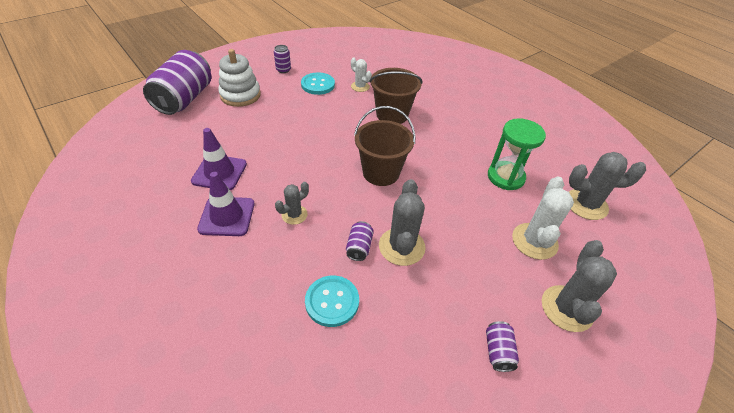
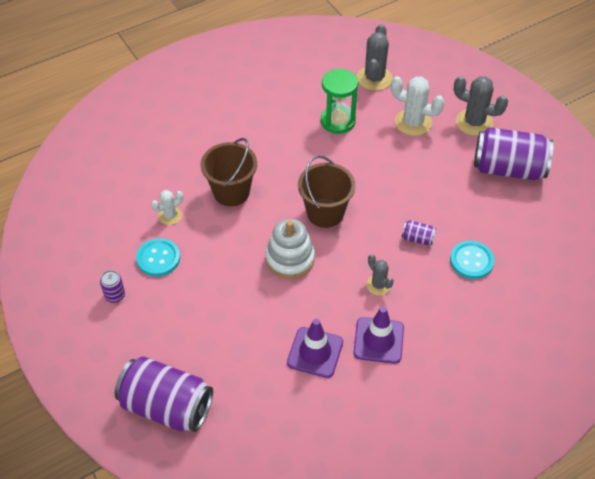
camera: 80 degrees left, 5 degrees up
white stacking toy [218,49,261,107] -> white stacking toy moved to [266,219,315,279]
grey cactus [379,179,426,266] -> none
purple can [486,321,519,372] -> purple can [474,127,554,180], size x2.40

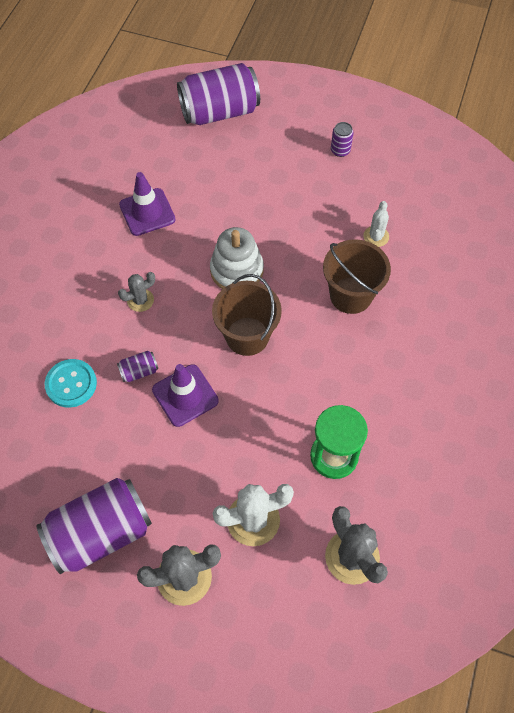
camera: 140 degrees right, 10 degrees up
turquoise button [136,238,180,277] -> none
purple traffic cone [353,306,404,364] -> purple traffic cone moved to [152,364,219,427]
grey cactus [366,254,394,295] -> grey cactus turned 45 degrees counterclockwise [118,272,155,312]

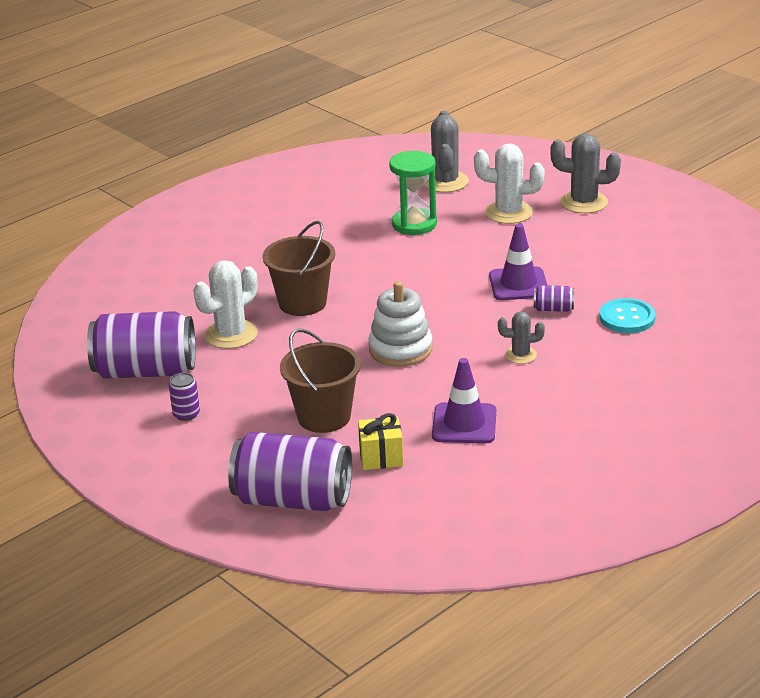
camera: 150 degrees left, 30 degrees down
purple can [36,478,152,574] -> purple can moved to [87,311,196,379]
brown bucket [212,274,282,356] -> brown bucket moved to [280,329,361,433]
white cactus [363,201,389,247] -> white cactus [193,260,258,349], size x1.73
none -> yellow gift [358,413,404,470]

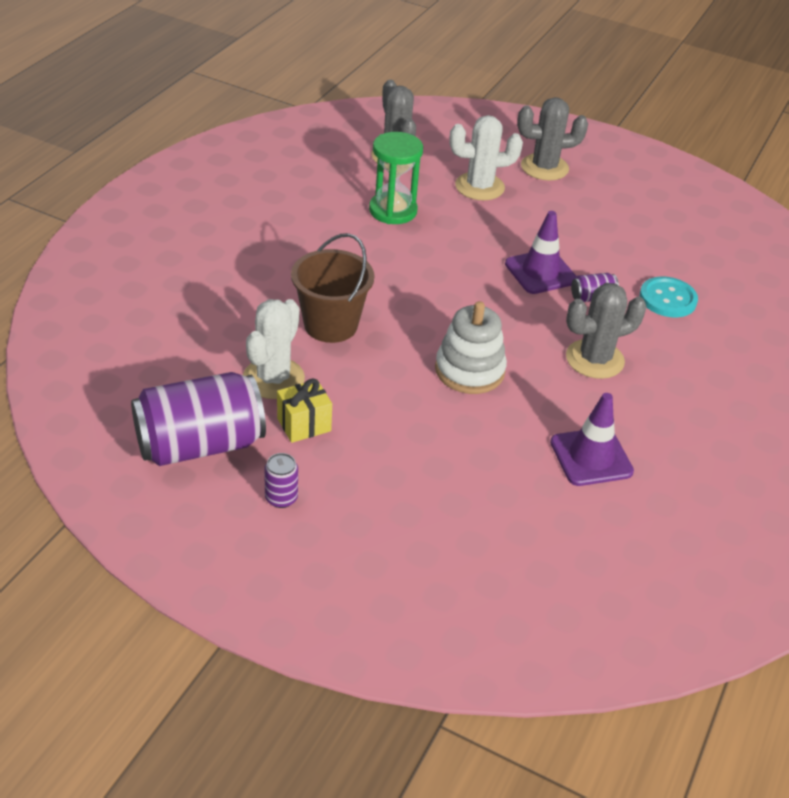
camera: 25 degrees left, 10 degrees up
purple can [228,432,352,511] -> none
brown bucket [280,329,361,433] -> none
yellow gift [358,413,404,470] -> yellow gift moved to [277,378,332,443]
grey cactus [498,312,545,364] -> grey cactus [566,283,646,379], size x1.73

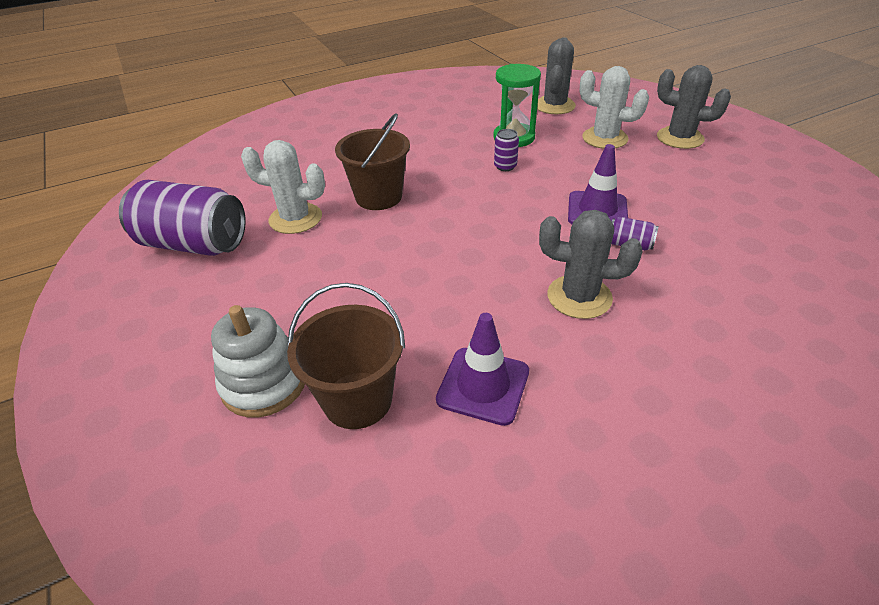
camera: 40 degrees right, 0 degrees up
white cactus [243,299,305,399] -> white cactus turned 45 degrees clockwise [241,140,325,234]
purple can [264,453,298,508] -> purple can moved to [494,129,519,171]
yellow gift [277,378,332,443] -> none
white stacking toy [435,301,507,394] -> white stacking toy moved to [211,305,305,418]
turquoise button [640,276,698,318] -> none
none -> brown bucket [287,283,405,429]

